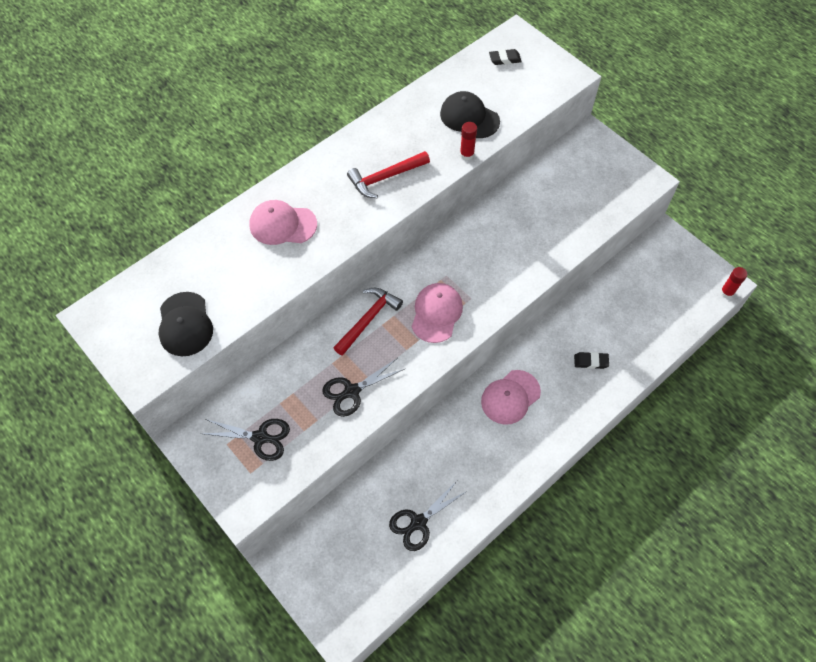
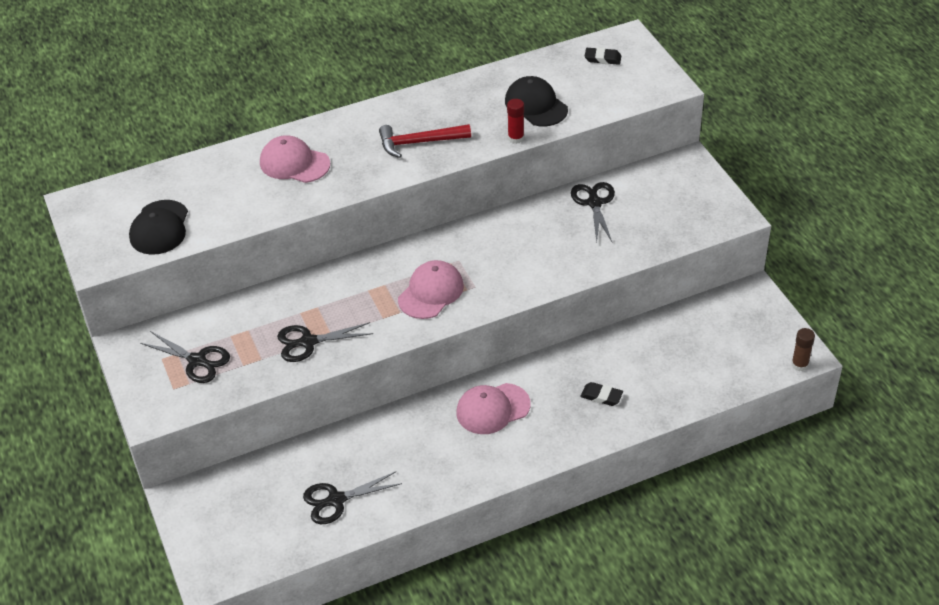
camera: 20 degrees right, 15 degrees down
red hammer [334,288,403,356] -> none
red glue stick [720,267,748,298] -> brown glue stick [791,328,815,371]
none -> black scissors [571,182,615,242]

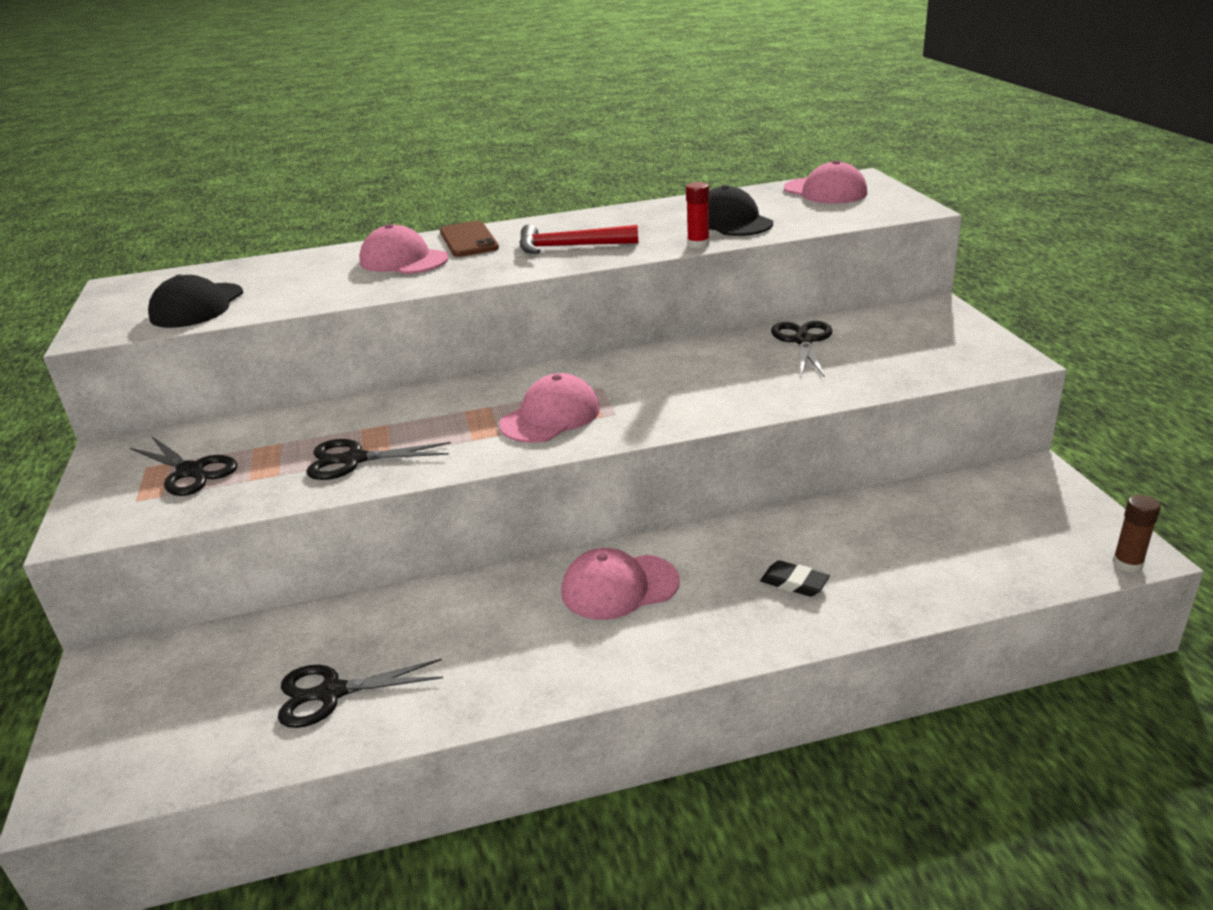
camera: 10 degrees right, 15 degrees down
black eraser [585,47,621,65] -> pink cap [784,160,868,204]
none -> brown phone [440,221,499,257]

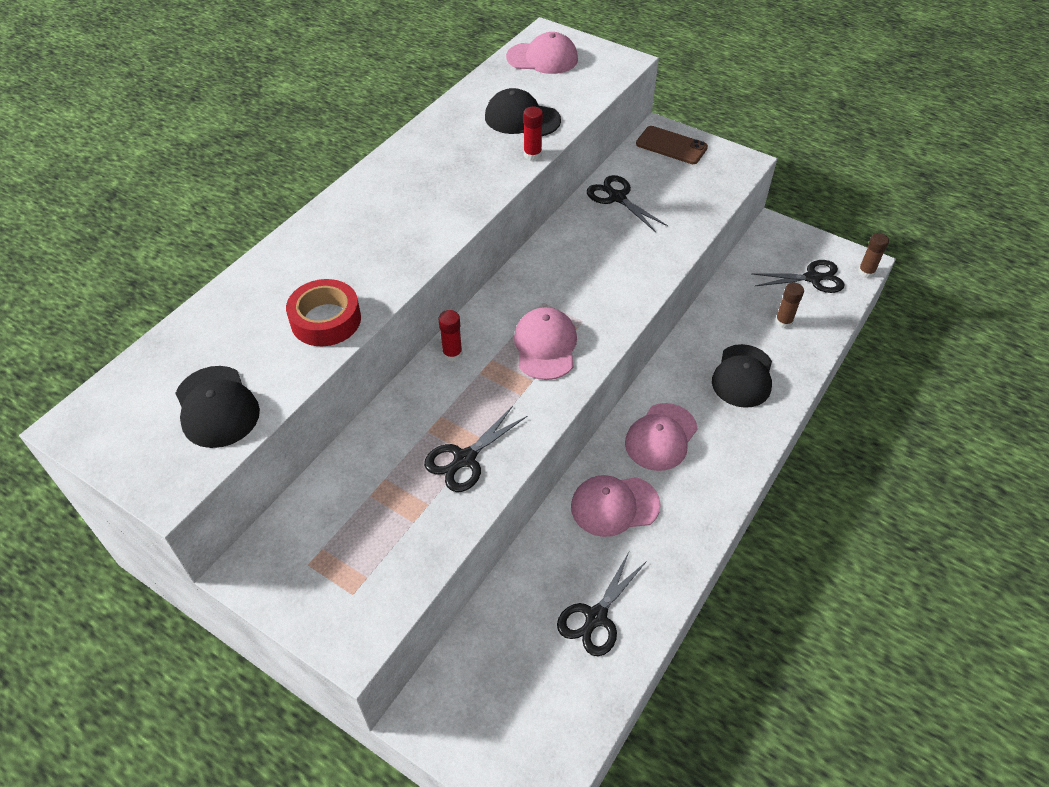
camera: 45 degrees left, 20 degrees up
black scissors [130,437,238,496] -> black scissors moved to [751,260,844,293]
pink cap [359,224,449,274] -> pink cap moved to [571,475,661,537]
brown phone [440,221,499,257] -> brown phone moved to [636,126,708,164]
red hammer [519,224,638,254] -> none
black eraser [760,560,830,597] -> black cap [712,344,772,408]
none -> red tape [286,279,361,346]
none -> red glue stick [438,310,462,362]
none -> brown glue stick [775,283,804,328]

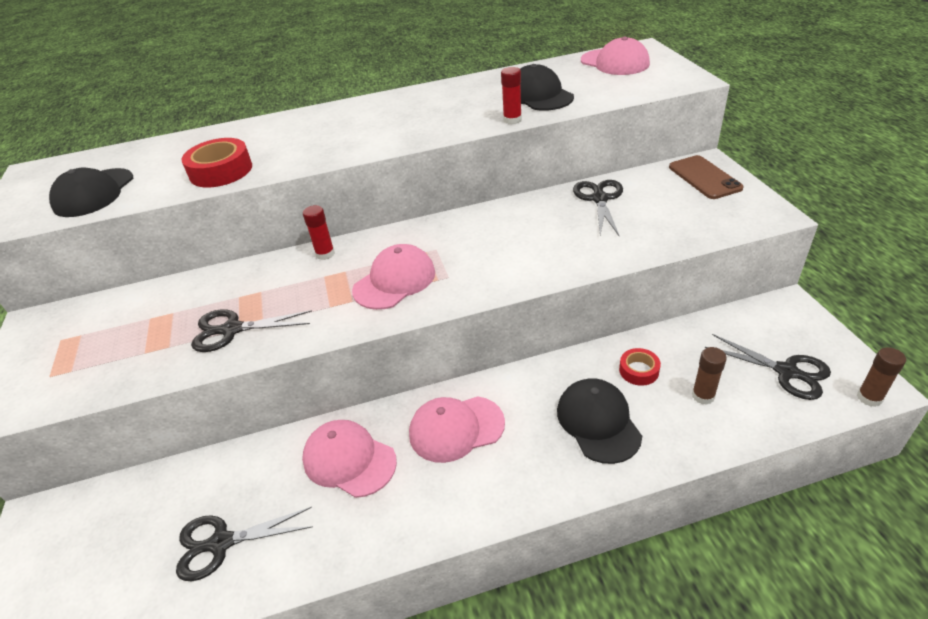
camera: 45 degrees right, 10 degrees down
black cap [712,344,772,408] -> black cap turned 105 degrees clockwise [557,378,642,464]
none -> red tape [619,348,661,386]

